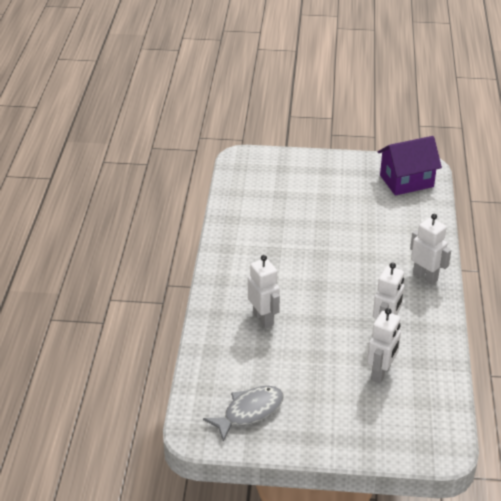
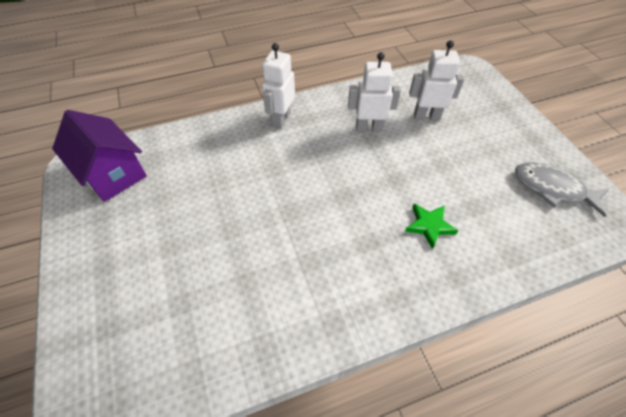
camera: 115 degrees left, 15 degrees up
white robot [248,255,280,328] -> green star [405,204,458,249]

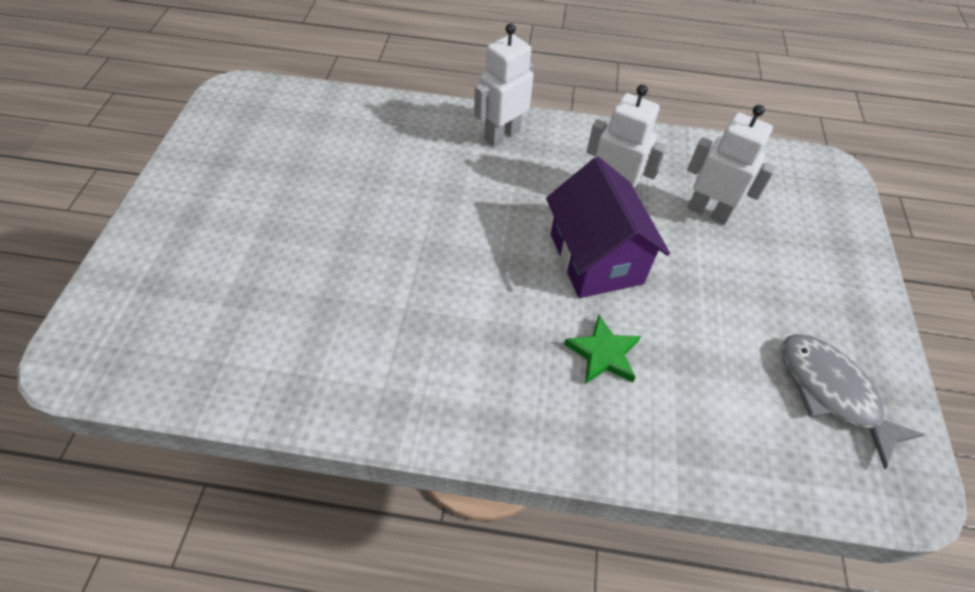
camera: 25 degrees right, 0 degrees up
purple house [52,110,147,202] -> purple house moved to [546,157,670,298]

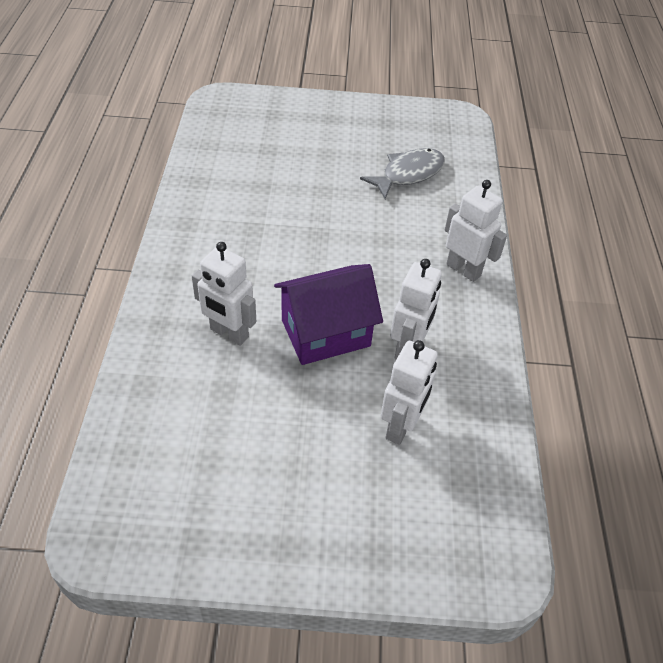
camera: 85 degrees right, 5 degrees down
green star [564,315,641,384] -> white robot [192,242,256,346]
grey fish [782,334,925,469] -> grey fish moved to [360,148,445,199]

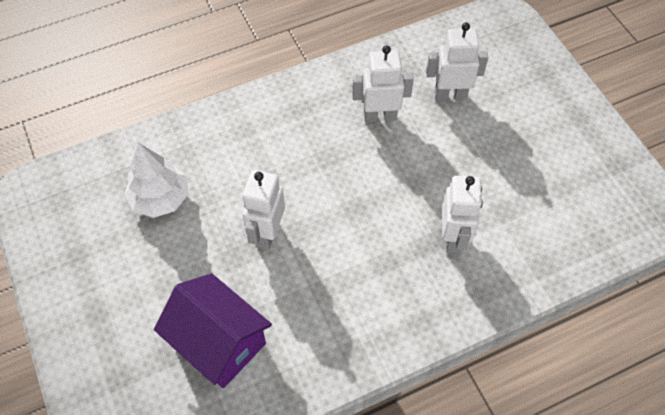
camera: 115 degrees left, 10 degrees up
purple house [274,264,383,365] -> purple house moved to [154,273,272,388]
grey fish [360,148,445,199] -> white tree [124,142,188,218]
white robot [445,180,507,282] -> white robot moved to [243,170,285,250]

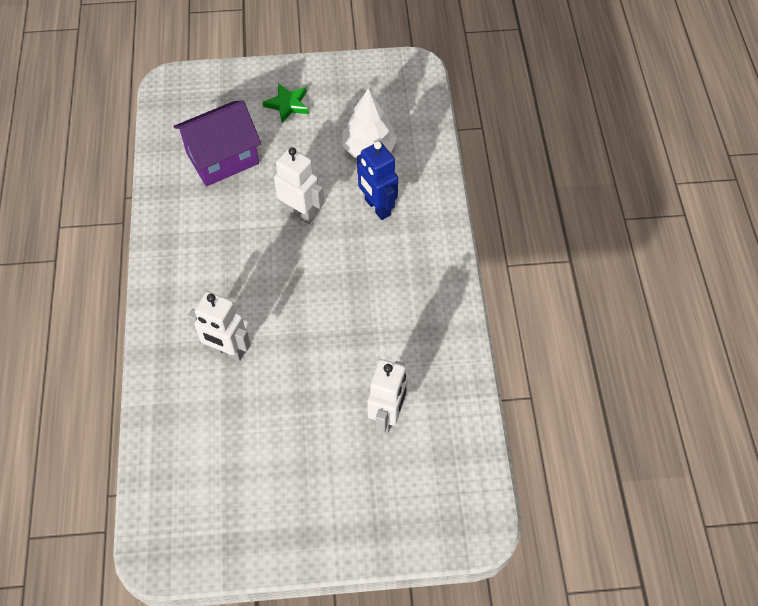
camera: 110 degrees right, 0 degrees up
white robot [353,45,414,123] -> none
none -> green star [263,83,309,123]
none -> blue robot [357,141,398,220]

